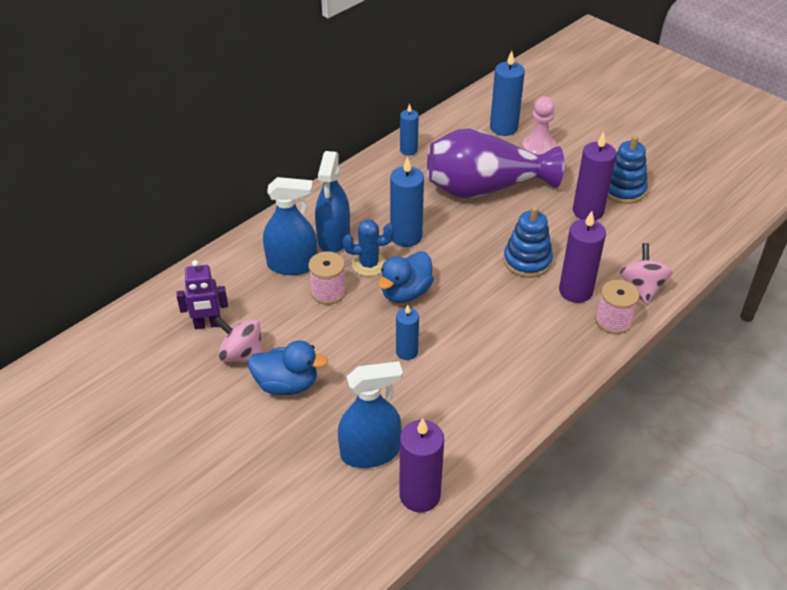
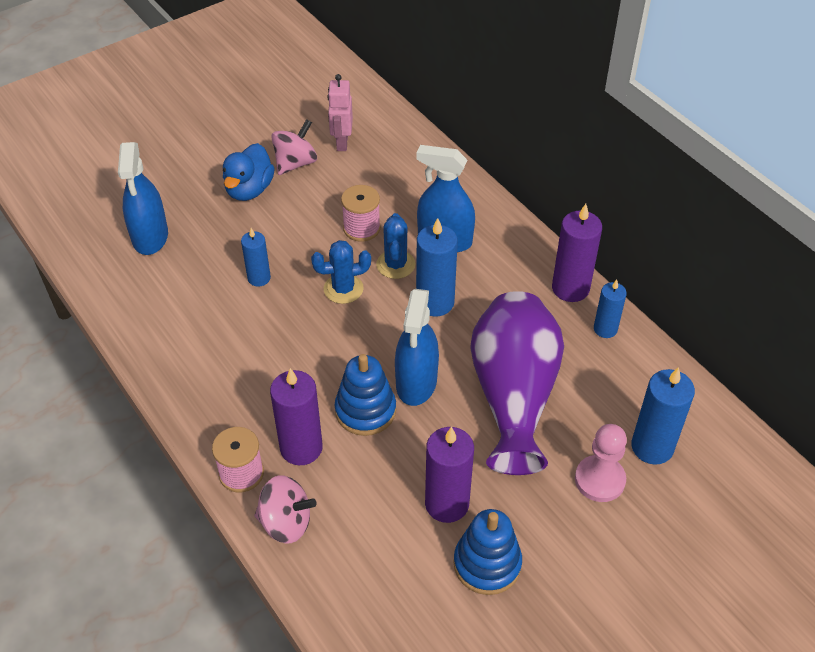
camera: 100 degrees right, 5 degrees up
purple robot [176,260,228,329] -> pink robot [327,74,353,151]
blue spray bottle [263,177,317,275] -> blue spray bottle moved to [395,289,439,406]
blue duck [378,251,434,303] -> blue cactus [311,240,371,304]
purple candle [399,418,444,512] -> purple candle moved to [552,204,602,302]

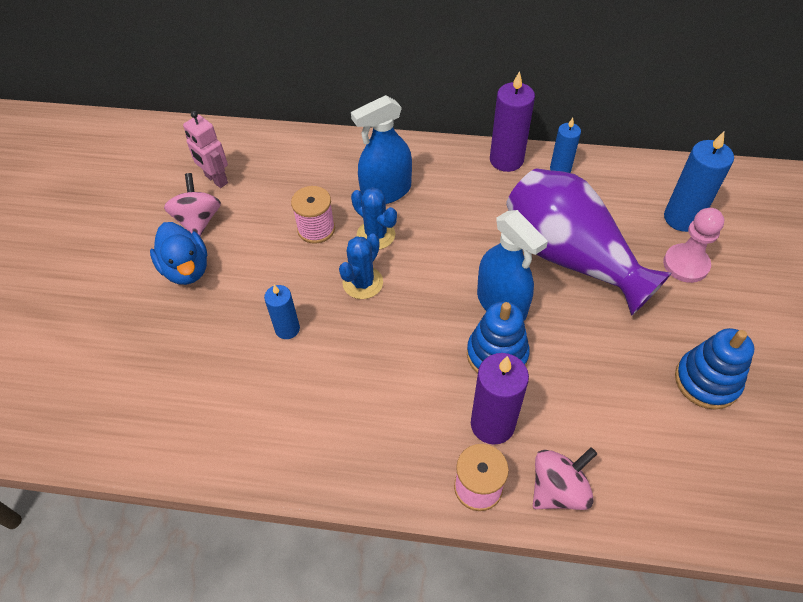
camera: 45 degrees left, 5 degrees up
blue spray bottle [118,142,168,255] -> none
blue candle [416,218,458,316] -> none
purple candle [425,427,474,523] -> none

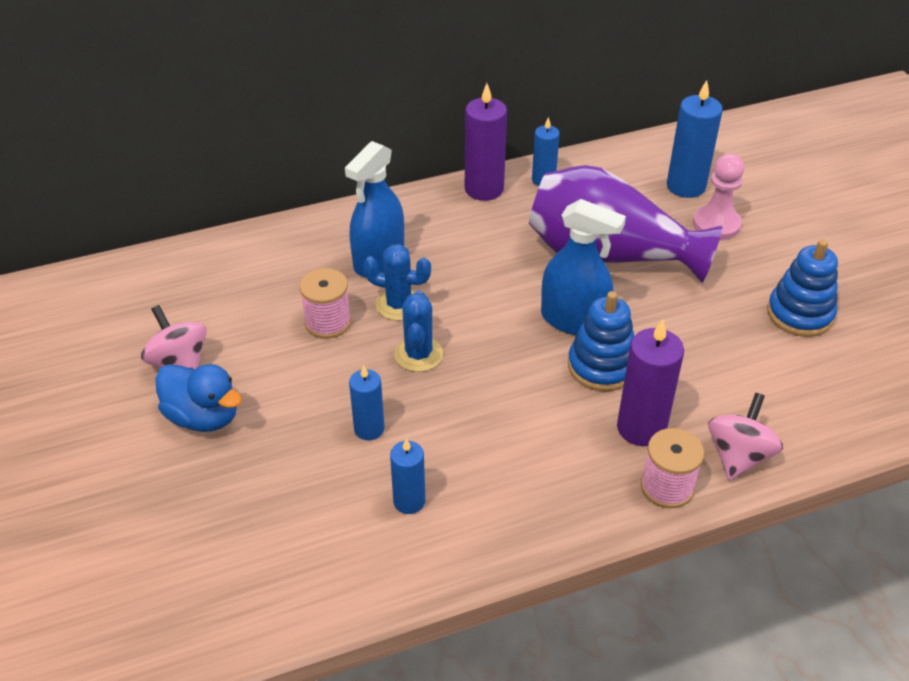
camera: 30 degrees left, 10 degrees down
pink robot [183,111,228,188] -> none
none -> blue candle [390,438,425,514]

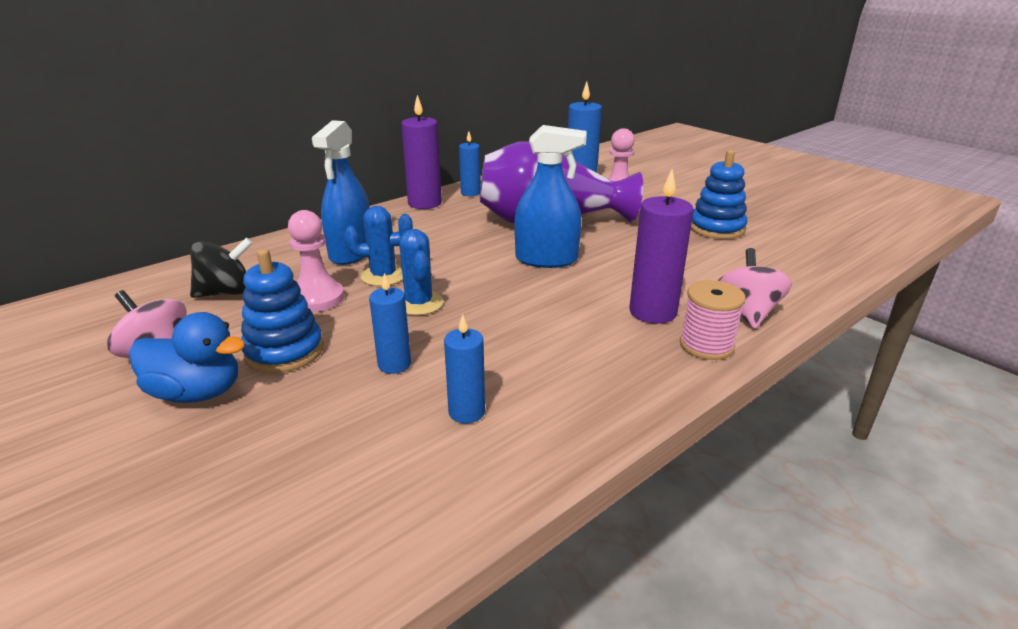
camera: 20 degrees left, 15 degrees down
pink spool [299,268,351,339] -> pink pawn [288,210,344,312]
blue stacking toy [568,291,634,392] -> blue stacking toy moved to [241,249,323,373]
none -> black spinning top [190,237,253,298]

